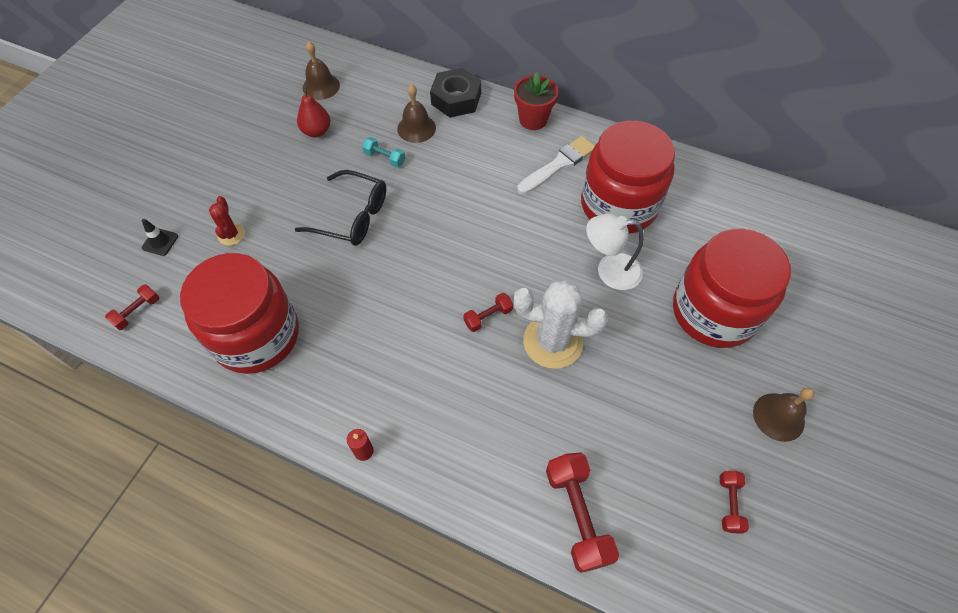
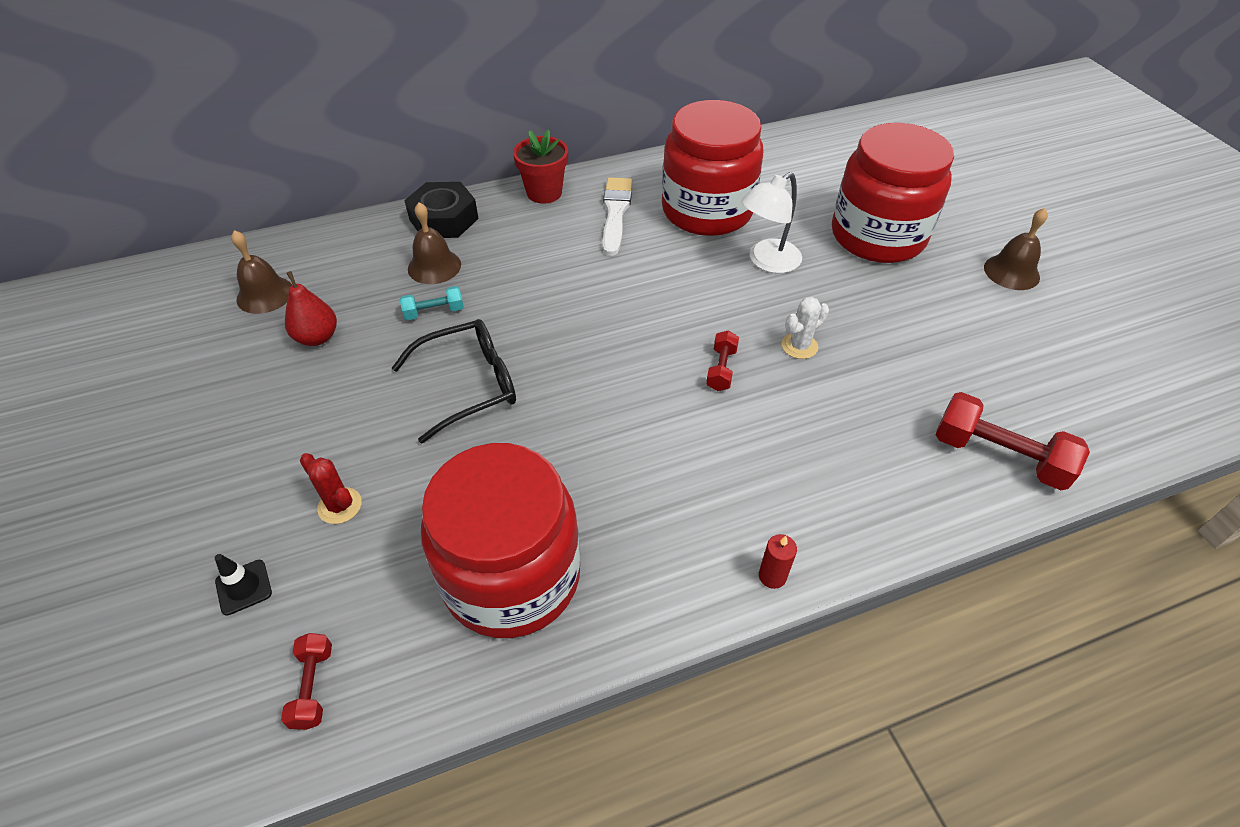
camera: 45 degrees left, 10 degrees down
white cactus [513,280,608,369] -> white cactus [782,297,829,359], size x0.49
red dumbbell [720,471,749,534] -> none

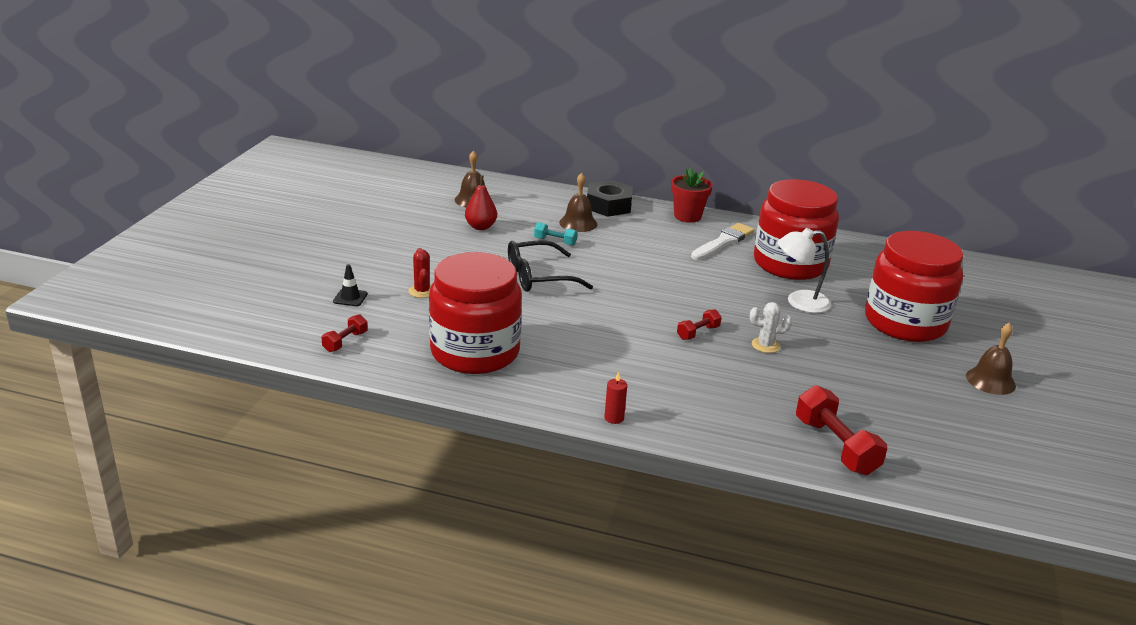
camera: 35 degrees right, 20 degrees down
black glasses [392,319,516,444] -> black glasses turned 150 degrees clockwise [508,240,593,292]

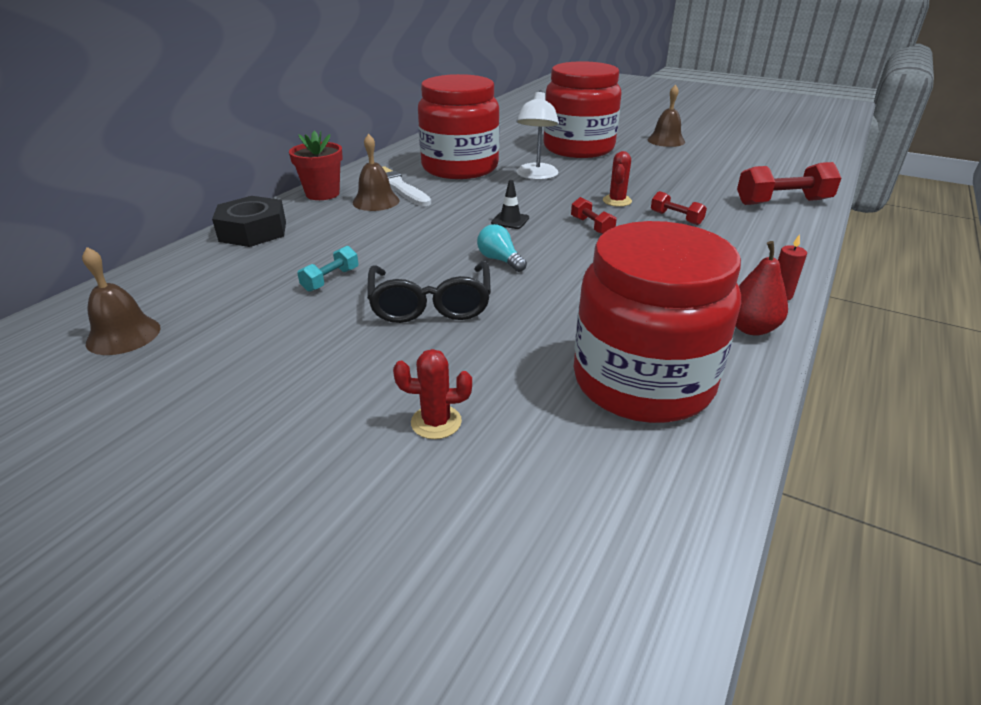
camera: 75 degrees left, 5 degrees up
red dumbbell [321,314,368,352] -> red dumbbell moved to [651,191,707,225]
black traffic cone [333,264,368,306] -> black traffic cone moved to [491,180,529,229]
red pear [465,175,497,230] -> red pear moved to [735,241,788,336]
brown bell [559,173,597,232] -> brown bell moved to [353,134,400,211]
white cactus [750,302,792,353] -> red cactus [603,151,632,207]
none -> turquoise light bulb [477,224,527,272]

